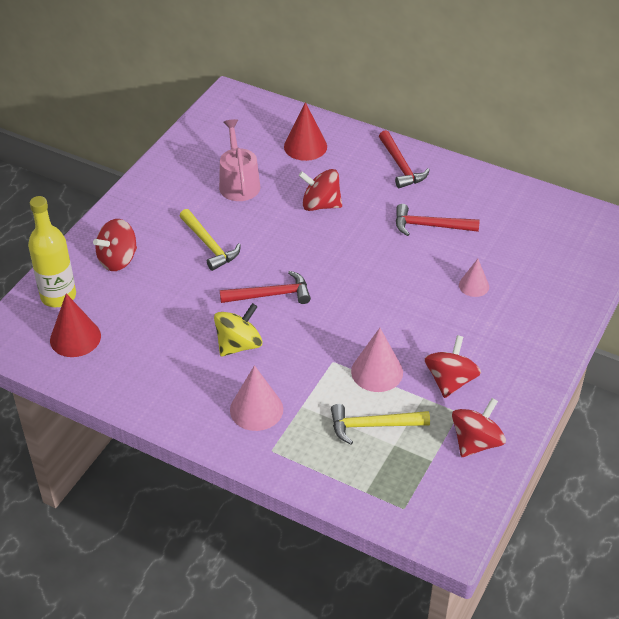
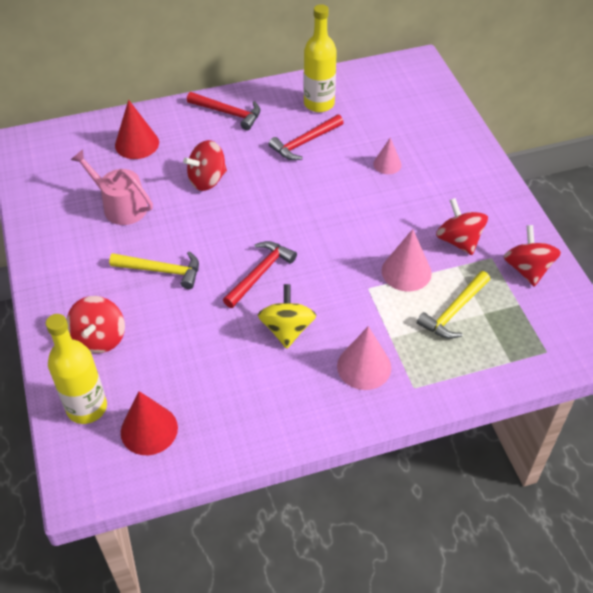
camera: 45 degrees left, 5 degrees up
none -> yellow bottle [304,4,337,112]

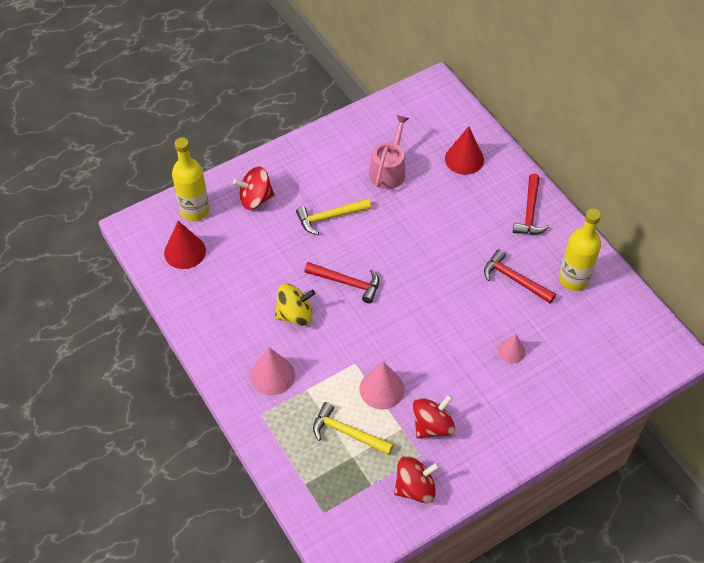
camera: 75 degrees right, 5 degrees up
yellow hammer [109,251,199,289] -> yellow hammer turned 75 degrees clockwise [296,198,371,235]
red spinning top [183,140,227,191] -> none

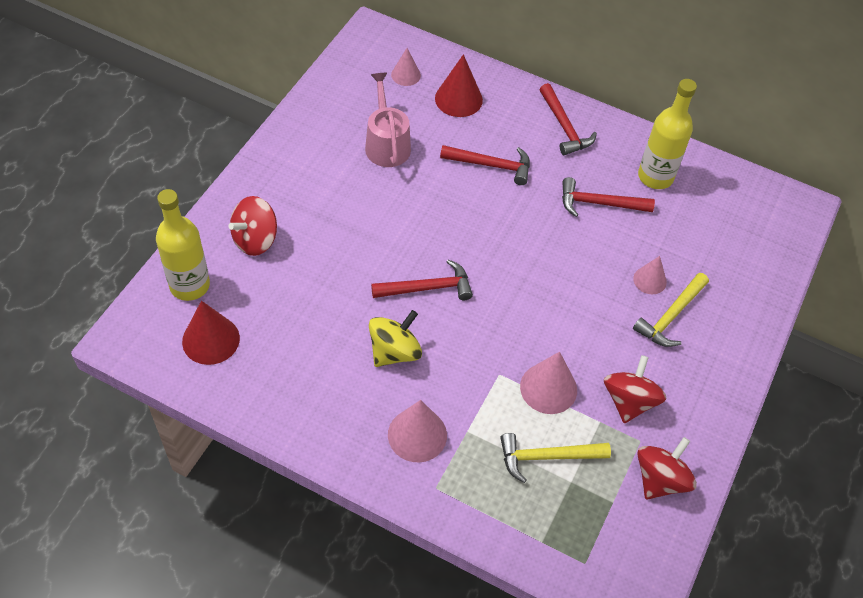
camera: 35 degrees left, 0 degrees up
yellow hammer [296,198,371,235] -> yellow hammer moved to [633,273,709,347]
none -> pink cone [391,48,421,86]
none -> red hammer [440,145,530,185]

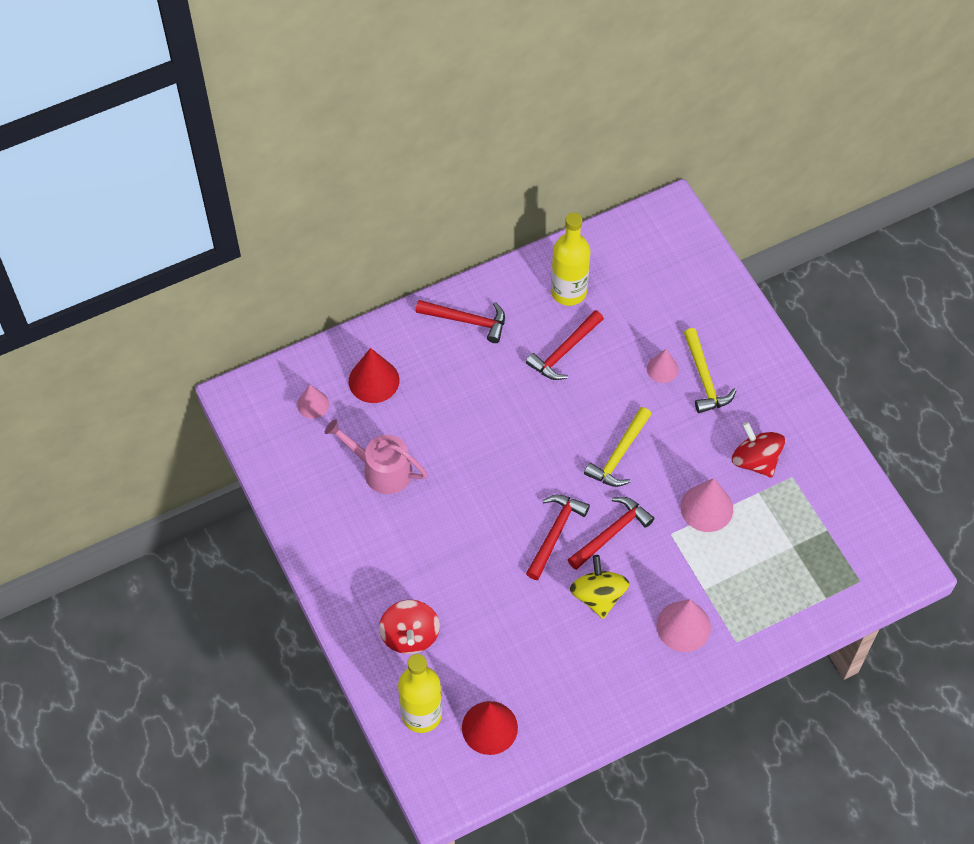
camera: 50 degrees left, 5 degrees up
red hammer [440,145,530,185] -> red hammer moved to [568,497,654,570]
yellow hammer [500,433,611,483] -> yellow hammer moved to [584,407,652,487]
red spinning top [637,437,697,499] -> none

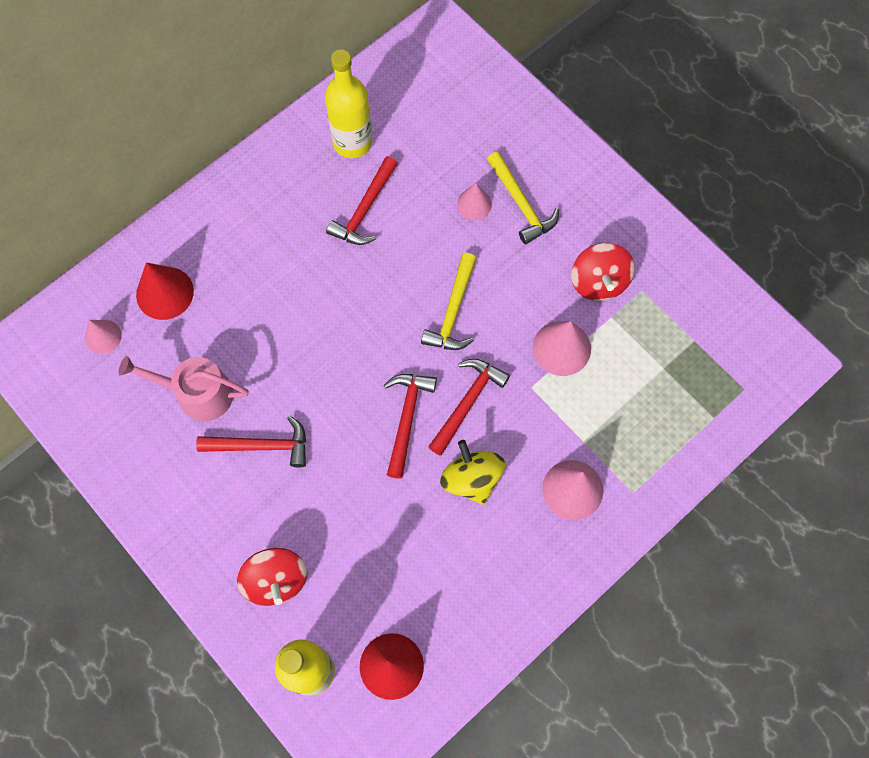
camera: 15 degrees left, 10 degrees up
red hammer [416,300,505,343] -> red hammer moved to [196,416,306,468]
red spinning top [732,422,785,478] -> red spinning top turned 135 degrees counterclockwise [571,243,635,301]

